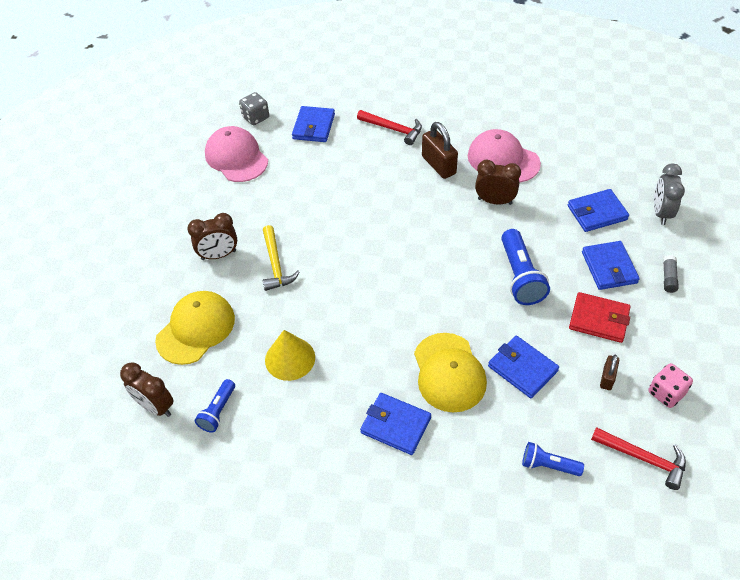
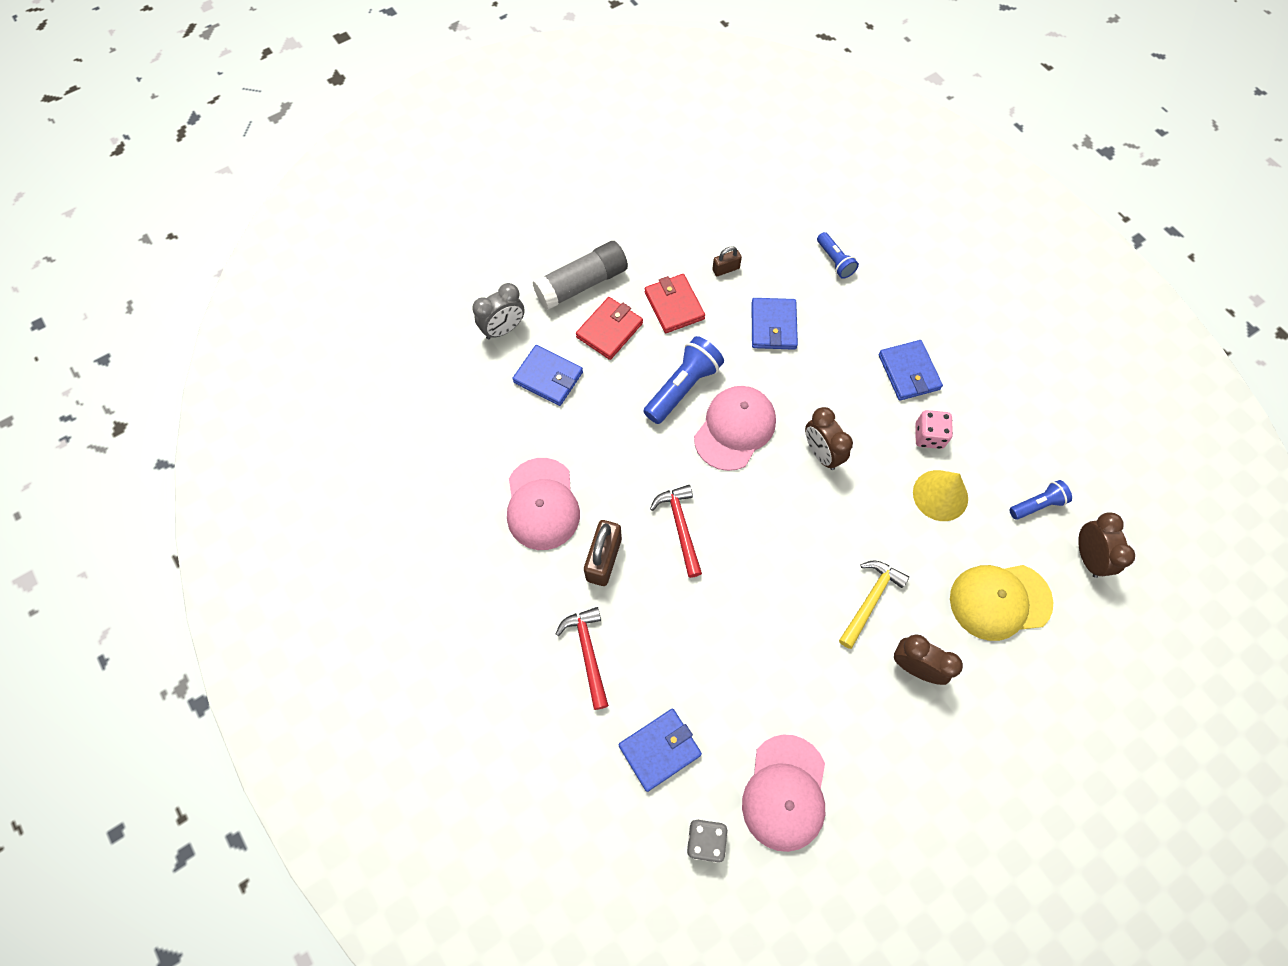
camera: 135 degrees left, 15 degrees up
yellow cap [414,333,487,412] -> none
brown clock [475,160,521,205] -> brown clock moved to [805,407,853,470]
blue wallet [582,241,640,290] -> red wallet [576,297,643,360]
red hammer [591,427,686,490] -> red hammer moved to [650,485,702,578]
pink dice [649,363,693,408] -> pink dice moved to [915,410,953,449]
grey glue stick [663,255,679,293] -> grey glue stick [532,241,628,310], size x2.31
none -> pink cap [694,386,776,471]

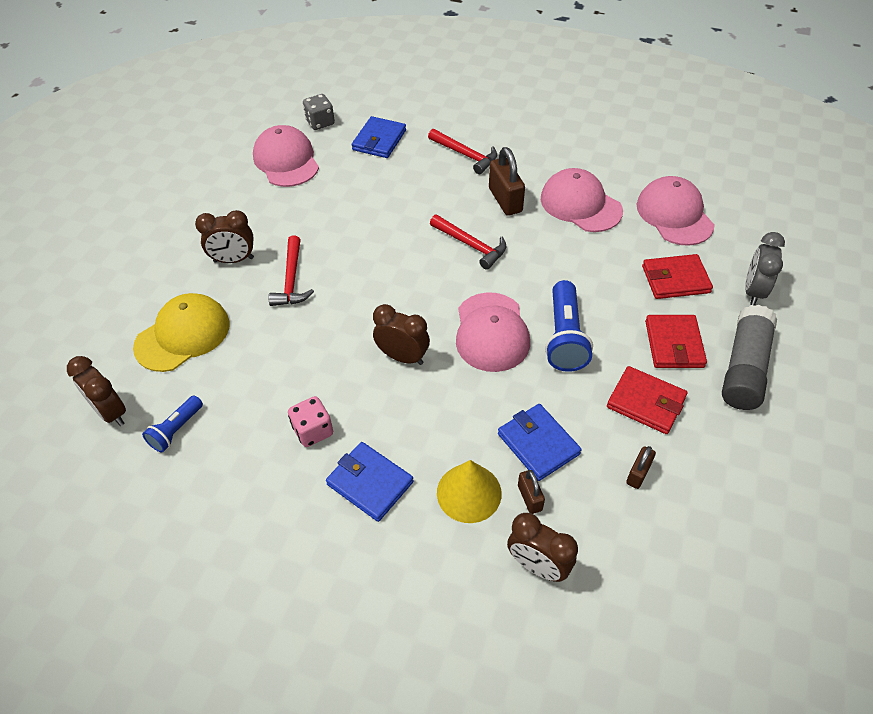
camera: 145 degrees right, 15 degrees down
blue wallet [512,345,583,406] -> red wallet [642,254,713,299]
blue flashlight [817,232,859,279] -> brown clock [507,513,578,582]
yellow hammer [839,560,909,649] -> red hammer [269,235,314,306]
yellow cone [913,470,968,521] -> yellow cone moved to [437,460,502,523]
none -> brown padlock [518,470,545,514]
none -> pink cap [637,176,715,246]

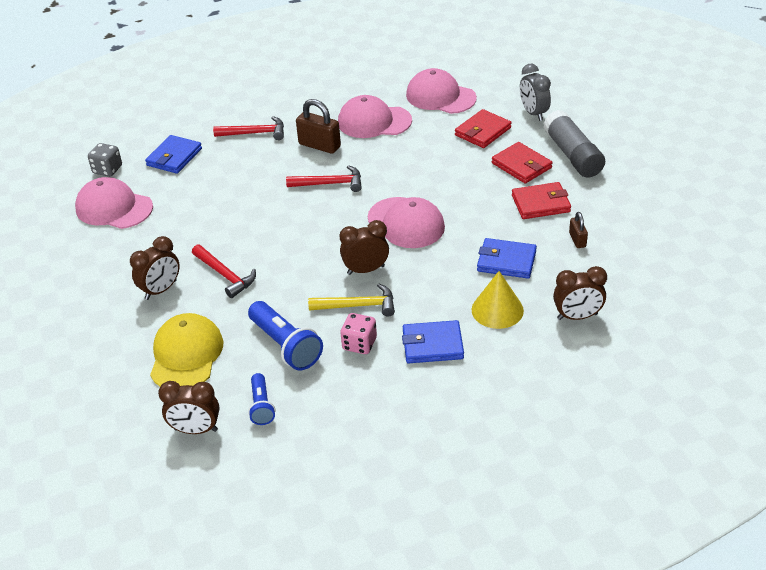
camera: 40 degrees left, 10 degrees down
blue wallet [352,116,406,158] -> blue wallet turned 45 degrees clockwise [145,135,202,174]
brown padlock [518,470,545,514] -> none
blue flashlight [545,280,593,372] -> blue flashlight moved to [248,301,323,370]
none -> yellow hammer [308,283,395,317]

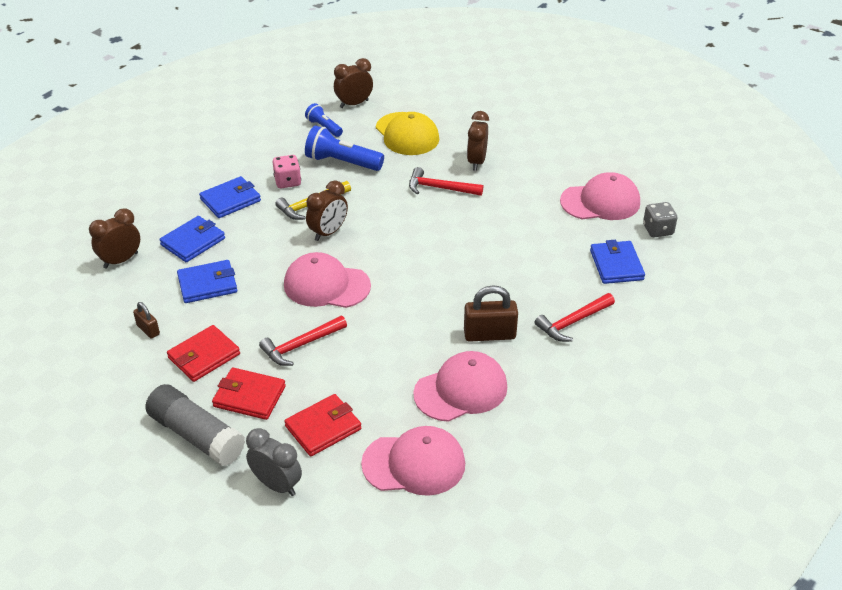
camera: 145 degrees right, 0 degrees up
red hammer [286,165,362,192] -> red hammer moved to [259,316,347,366]
red wallet [455,109,512,148] -> red wallet turned 45 degrees clockwise [284,394,361,457]
yellow cone [472,271,524,329] -> blue wallet [159,216,225,262]

